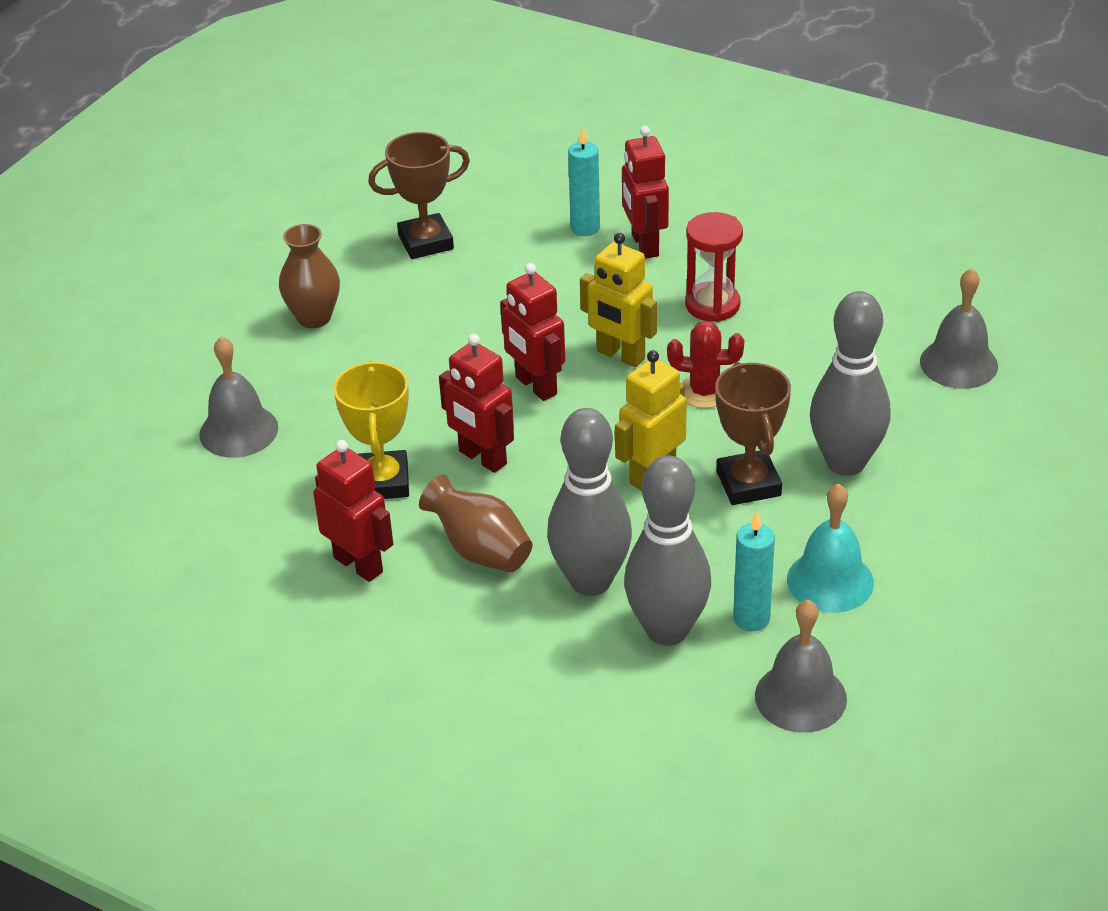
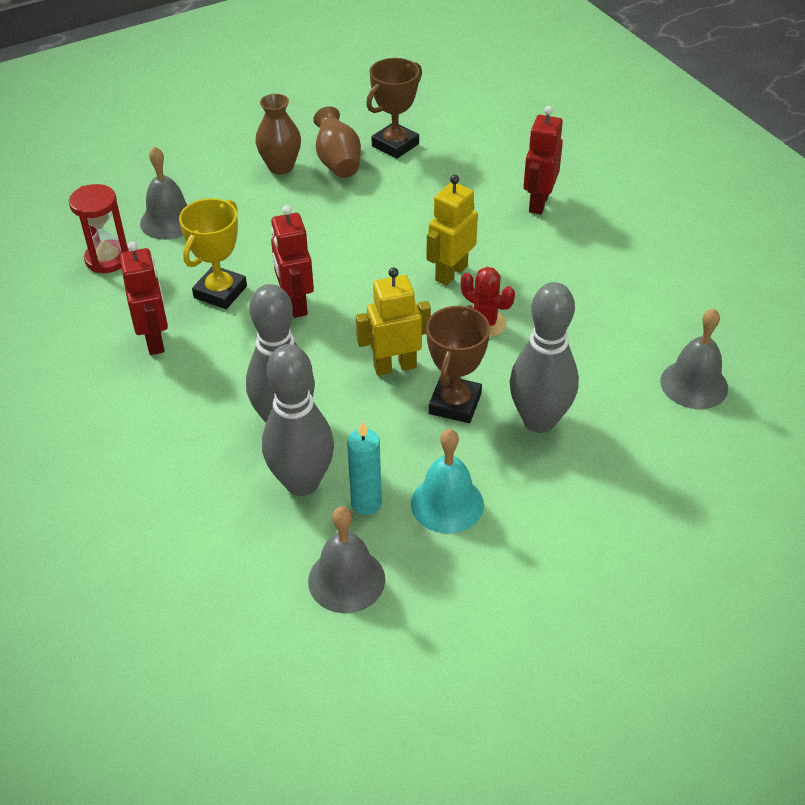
camera: 30 degrees right, 5 degrees up
brown trophy [368,132,470,259] -> brown trophy turned 60 degrees counterclockwise [366,58,422,159]
brown vase [419,474,533,573] -> brown vase moved to [313,106,361,178]
red robot [500,263,565,401] -> none
turquoise candle [568,126,600,236] -> none
yellow robot [580,233,657,367] -> yellow robot turned 60 degrees clockwise [427,175,478,286]
red hourglass [685,212,743,322] -> red hourglass moved to [69,184,129,273]

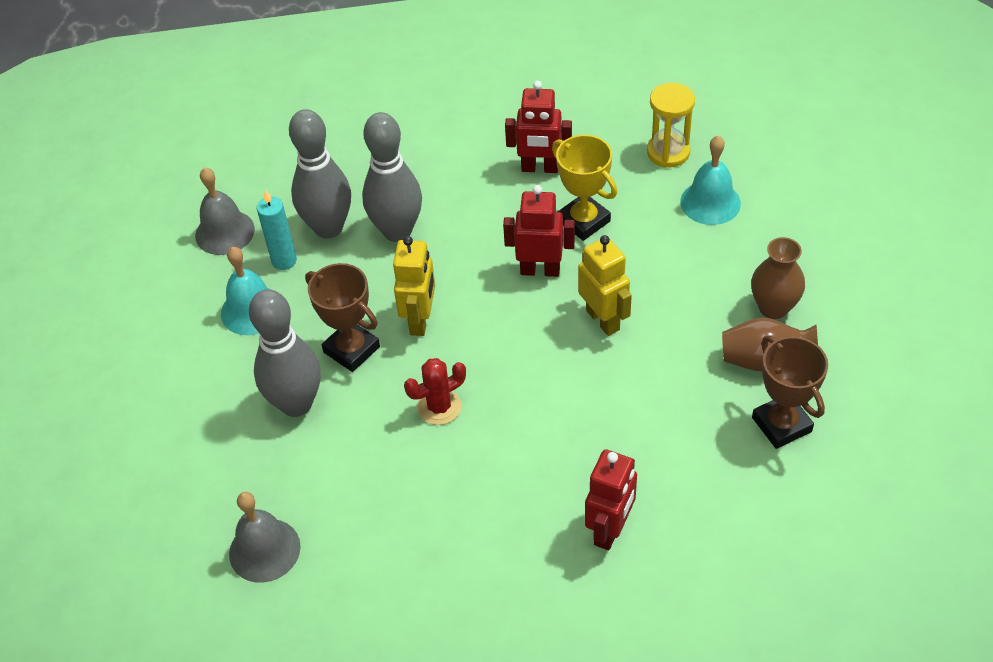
camera: 115 degrees right, 5 degrees up
red hourglass [69,184,129,273] -> yellow hourglass [647,83,695,168]
grey bell [140,146,187,240] -> turquoise bell [680,136,741,225]
yellow robot [427,175,478,286] -> yellow robot moved to [578,235,632,336]
red robot [523,106,563,215] -> red robot turned 75 degrees clockwise [585,449,637,550]

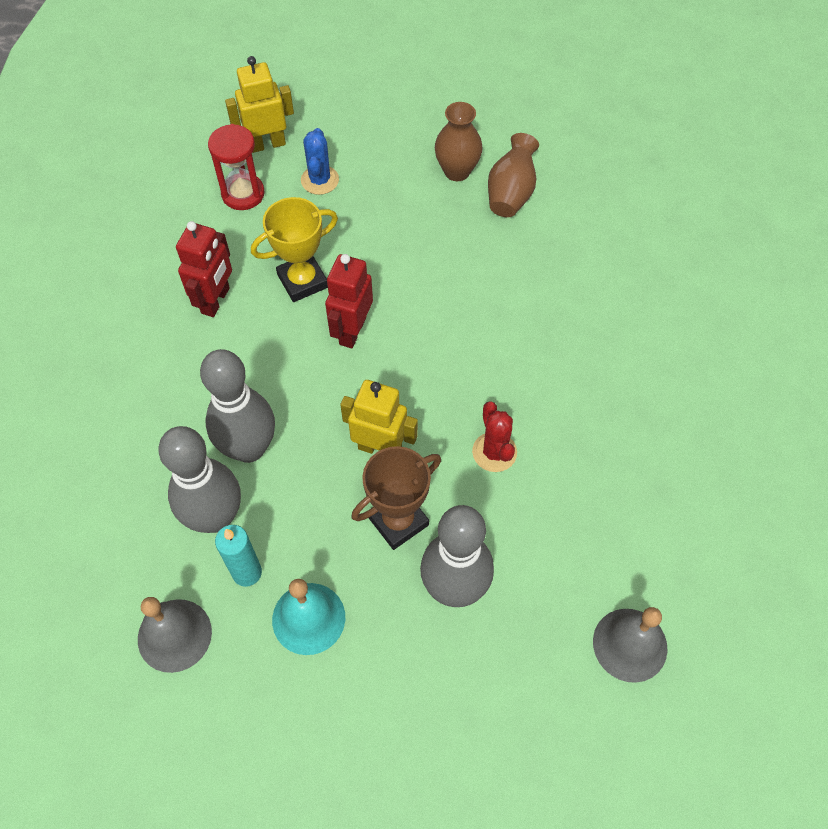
camera: 80 degrees left, 10 degrees up
yellow robot [578,235,632,336] -> yellow robot moved to [225,56,294,153]
red robot [585,449,637,550] -> none
yellow hourglass [647,83,695,168] -> red hourglass [208,124,265,210]
turquoise bell [680,136,741,225] -> blue cactus [301,128,339,195]
brown trophy [752,336,828,449] -> none

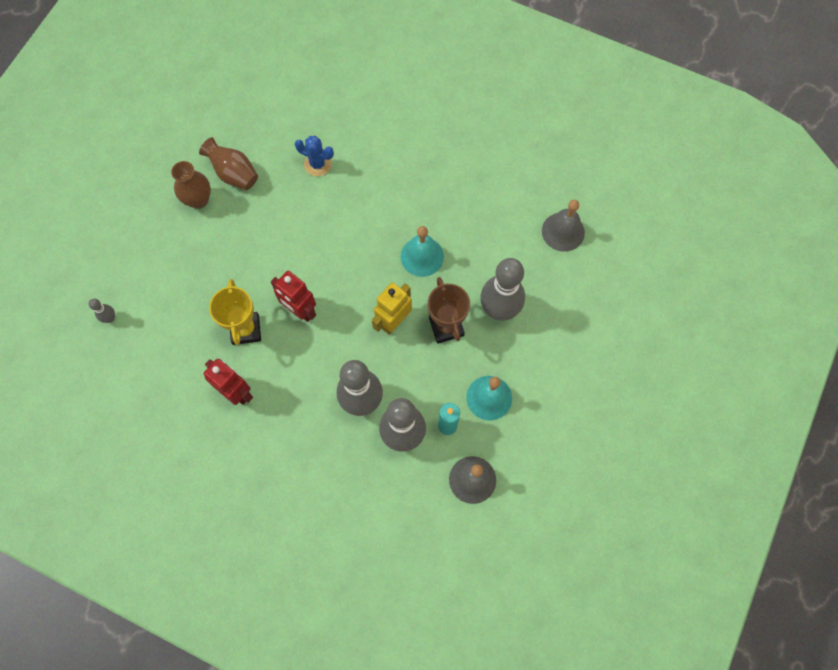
camera: 70 degrees left, 10 degrees up
red hourglass [208,124,265,210] -> none
yellow robot [225,56,294,153] -> grey bowling pin [89,299,115,323]
blue cactus [301,128,339,195] -> blue cactus moved to [295,136,334,176]
red cactus [472,401,517,472] -> turquoise bell [401,226,444,277]

